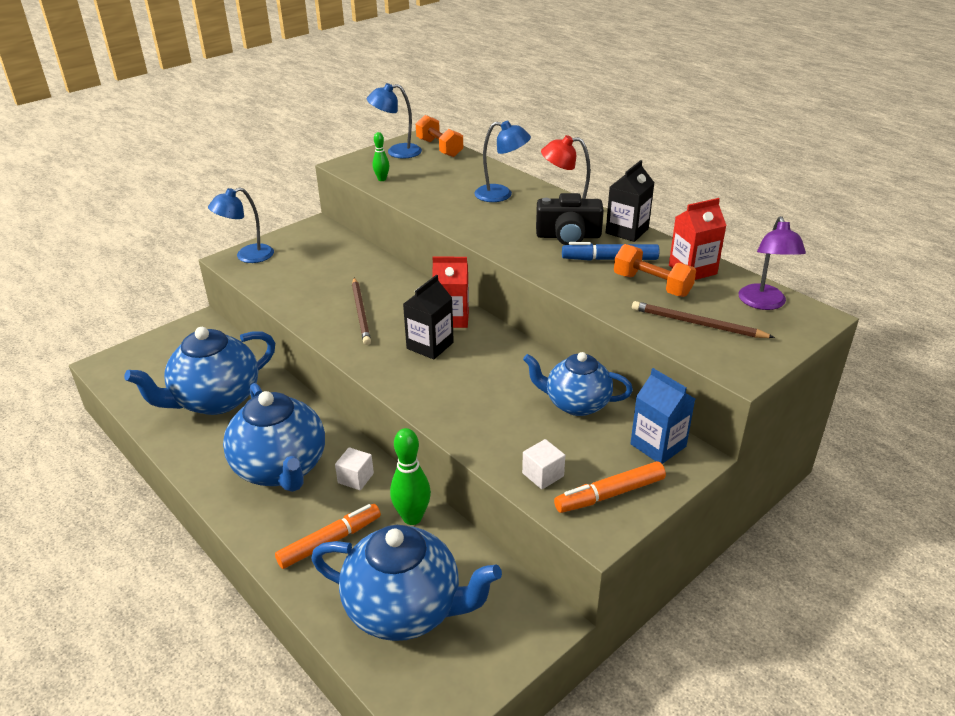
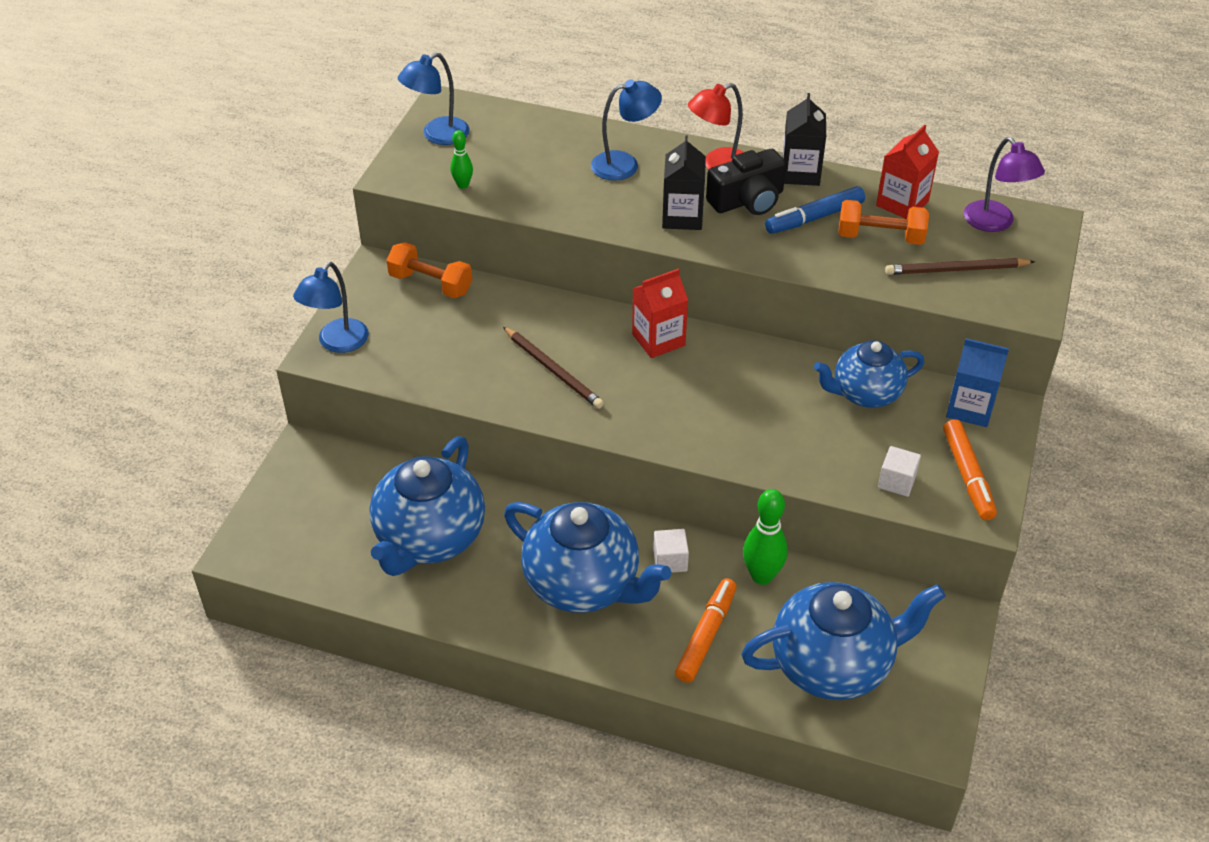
camera: 30 degrees left, 10 degrees up
black carton [403,275,454,359] -> black carton moved to [662,135,706,230]
orange dumbbell [416,115,463,157] -> orange dumbbell moved to [386,242,472,298]
orange marker [554,461,666,513] -> orange marker turned 45 degrees counterclockwise [943,419,997,520]

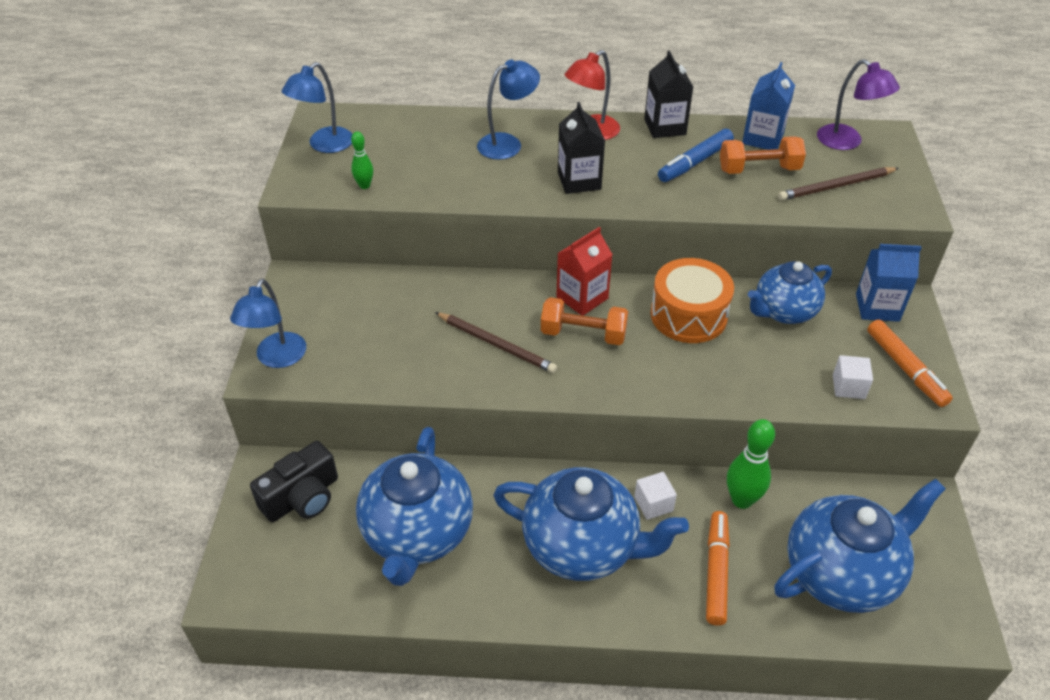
camera: 15 degrees left, 0 degrees up
orange dumbbell [386,242,472,298] -> orange dumbbell moved to [541,297,628,345]
black camera [706,149,786,215] -> black camera moved to [250,441,338,522]
red carton [876,125,939,219] -> blue carton [742,62,795,150]
none -> orange drum [651,258,734,343]

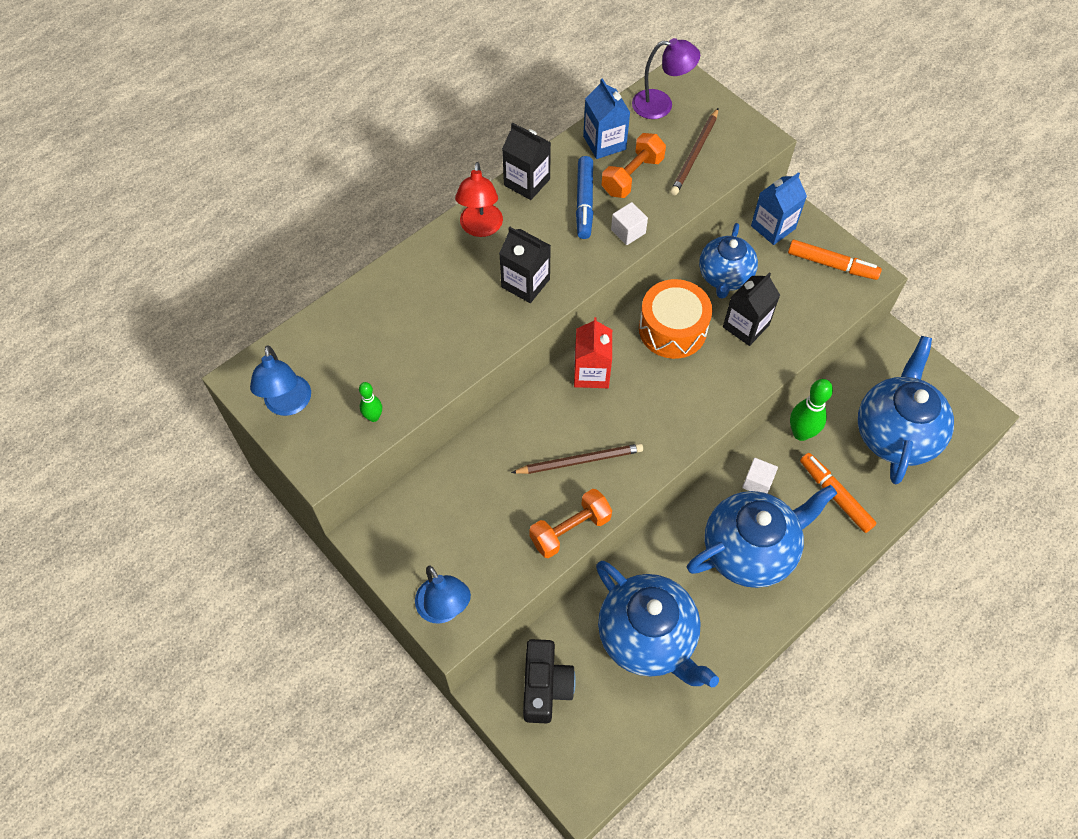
camera: 45 degrees left, 15 degrees up
blue lamp [477,59,540,160] -> none
orange dumbbell [541,297,628,345] -> orange dumbbell moved to [529,489,612,558]
white cube [833,355,873,399] -> white cube moved to [611,202,648,245]
none -> black carton [723,272,780,346]

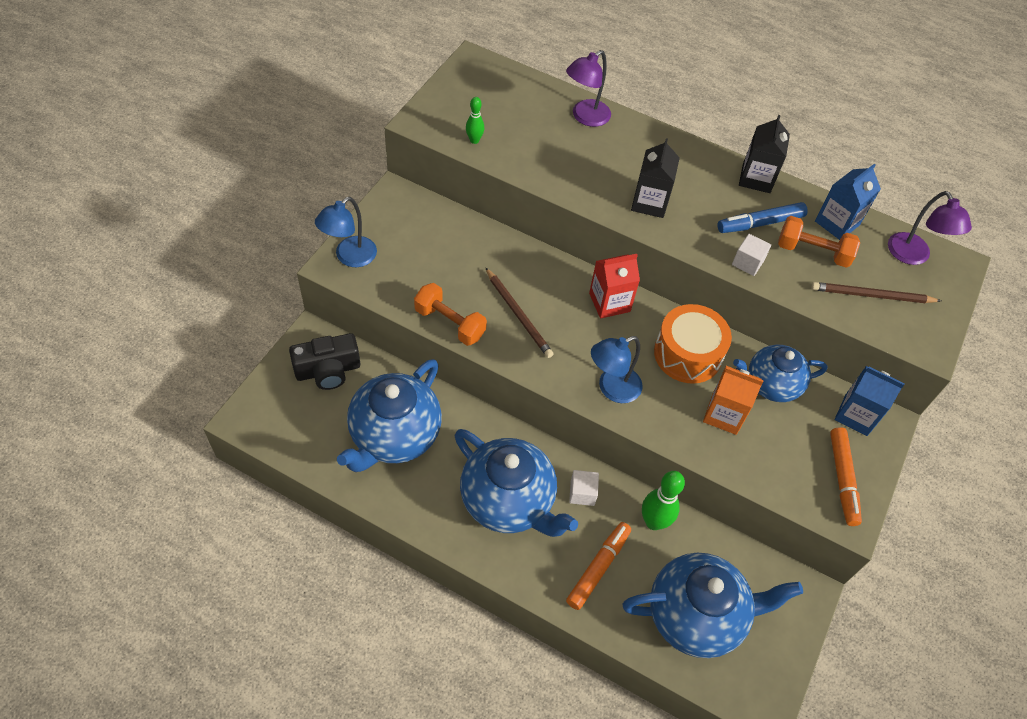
camera: 65 degrees right, 5 degrees down
blue lamp [250,345,311,416] -> blue lamp moved to [591,336,643,403]
red lamp [455,162,503,237] -> none
black carton [723,272,780,346] -> orange carton [703,366,764,435]
none -> purple lamp [566,50,611,127]

